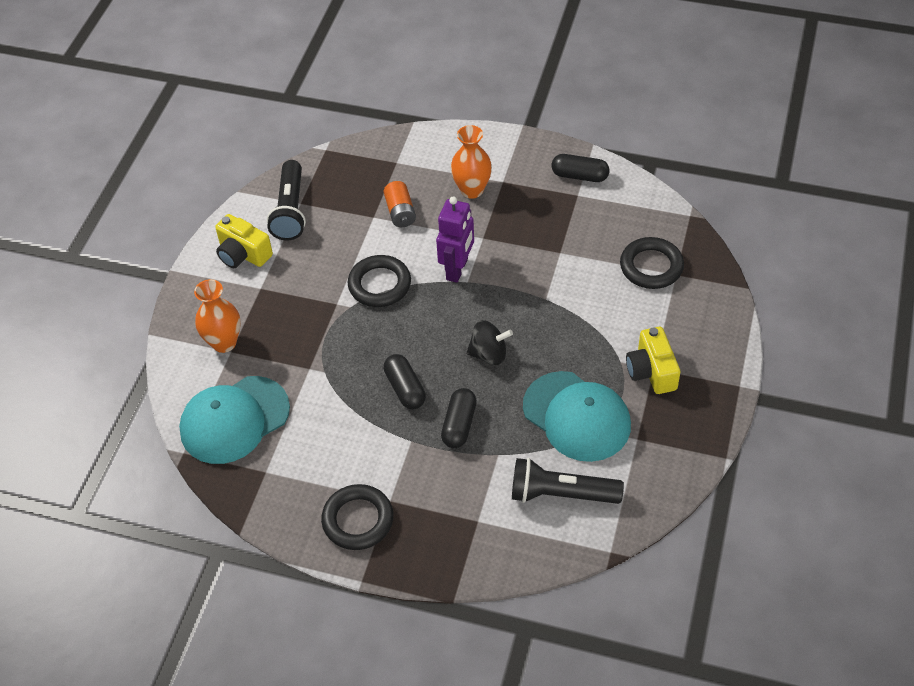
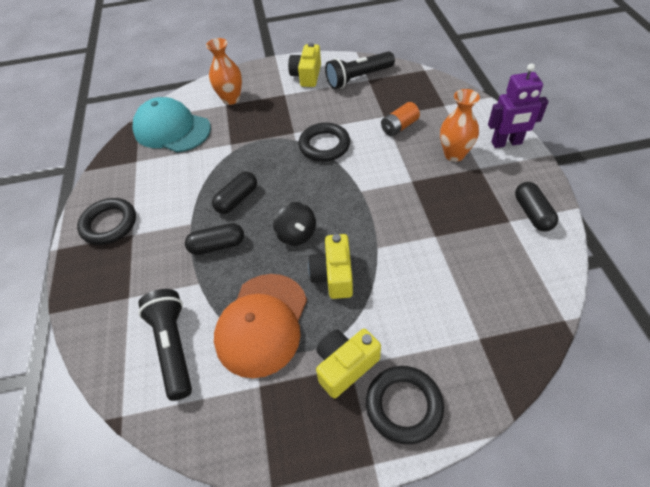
camera: 65 degrees right, 0 degrees up
purple robot [436,197,474,283] -> purple robot moved to [488,63,549,148]
turquoise cap [523,371,631,462] -> orange cap [214,274,307,378]
black ring [620,237,684,289] -> black ring moved to [366,366,444,444]
none -> yellow camera [308,234,353,299]

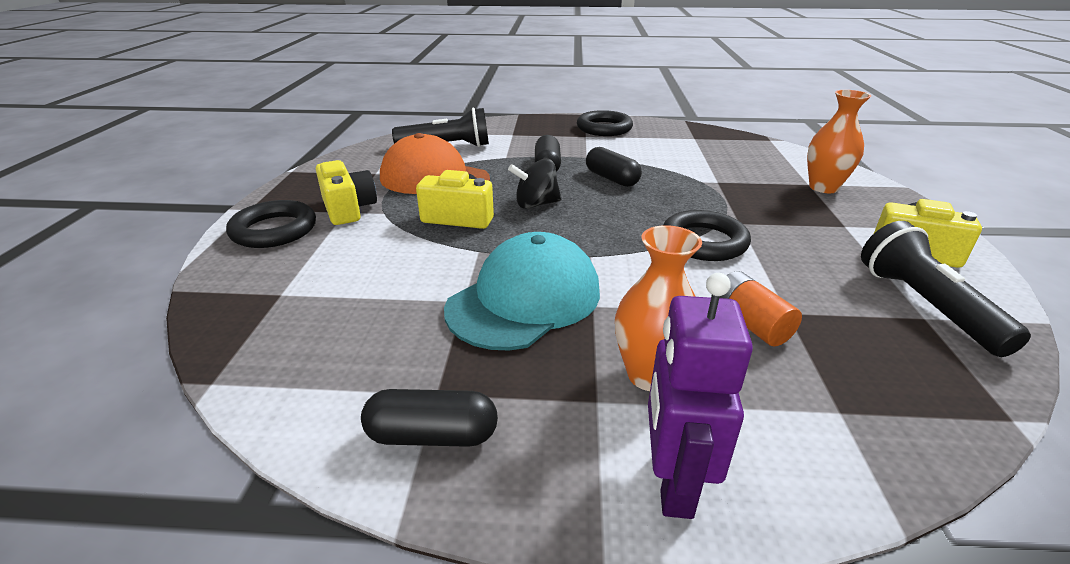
camera: 100 degrees right, 20 degrees down
turquoise cap [132,97,211,153] -> turquoise cap moved to [444,232,600,351]

